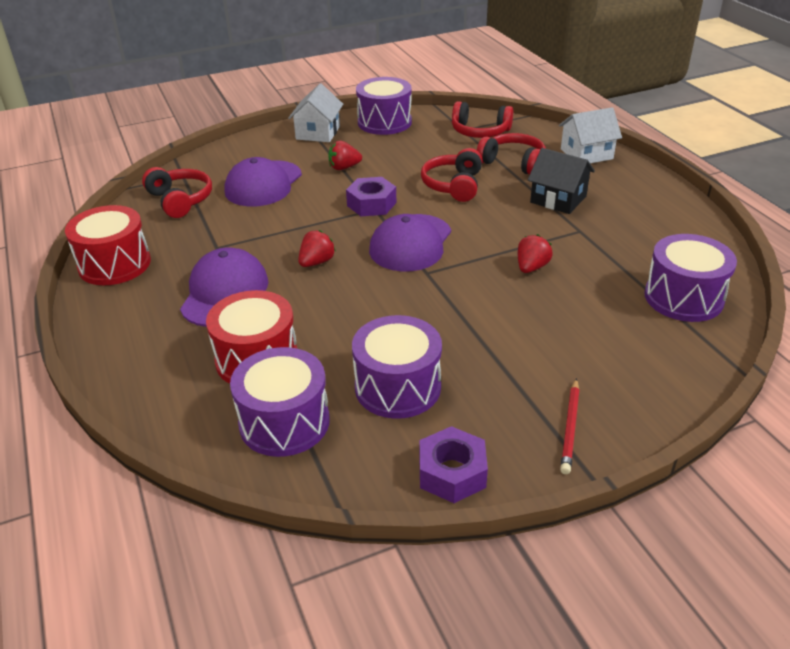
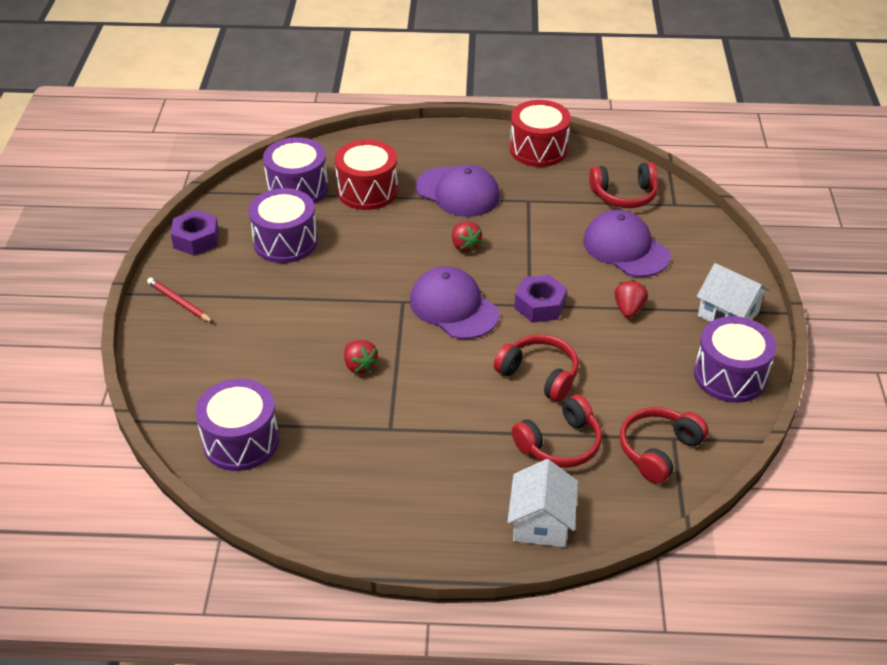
camera: 115 degrees right, 5 degrees up
black house [528,148,595,214] -> none

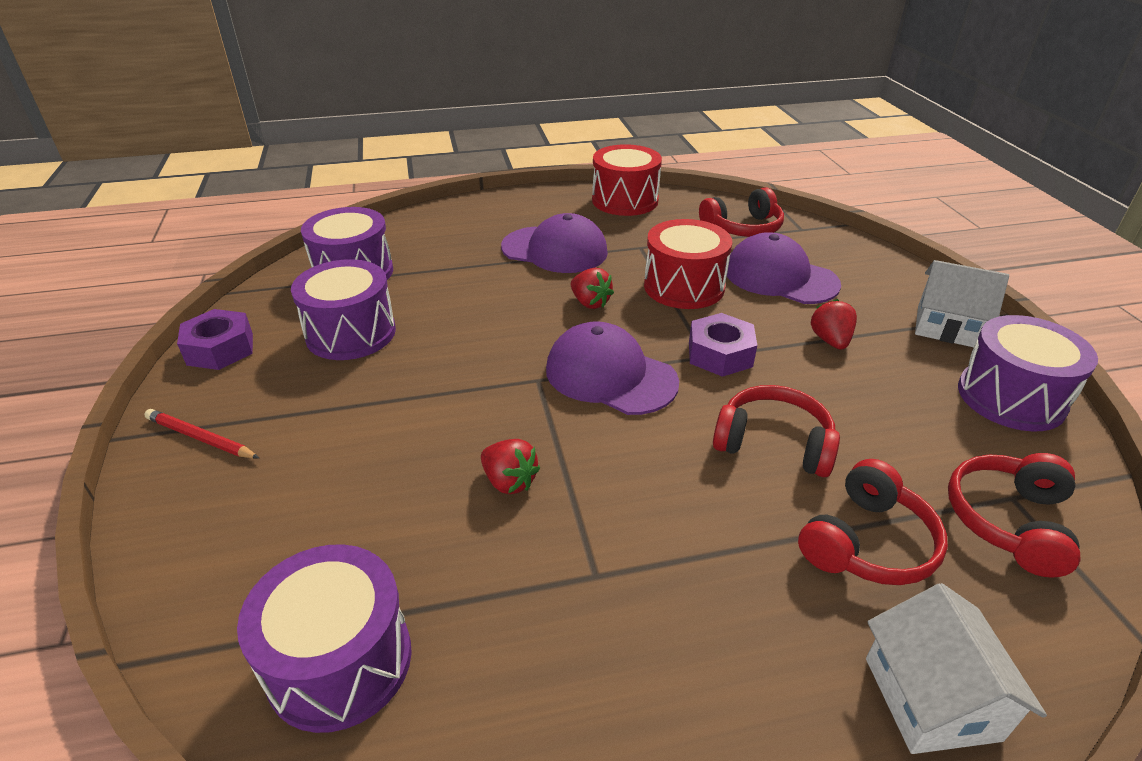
camera: 15 degrees left, 5 degrees down
red drum [335,139,398,210] -> red drum moved to [644,219,732,309]

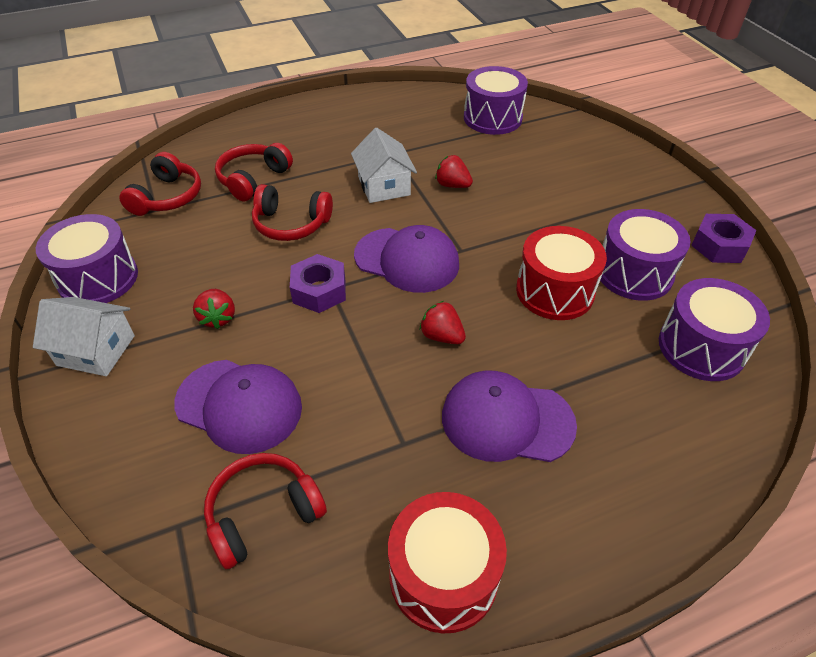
camera: 170 degrees right, 10 degrees up
red pencil [144,409,259,459] -> none
red drum [644,219,732,309] -> red drum moved to [516,226,607,320]
white house [866,583,1047,754] -> white house moved to [351,127,417,203]

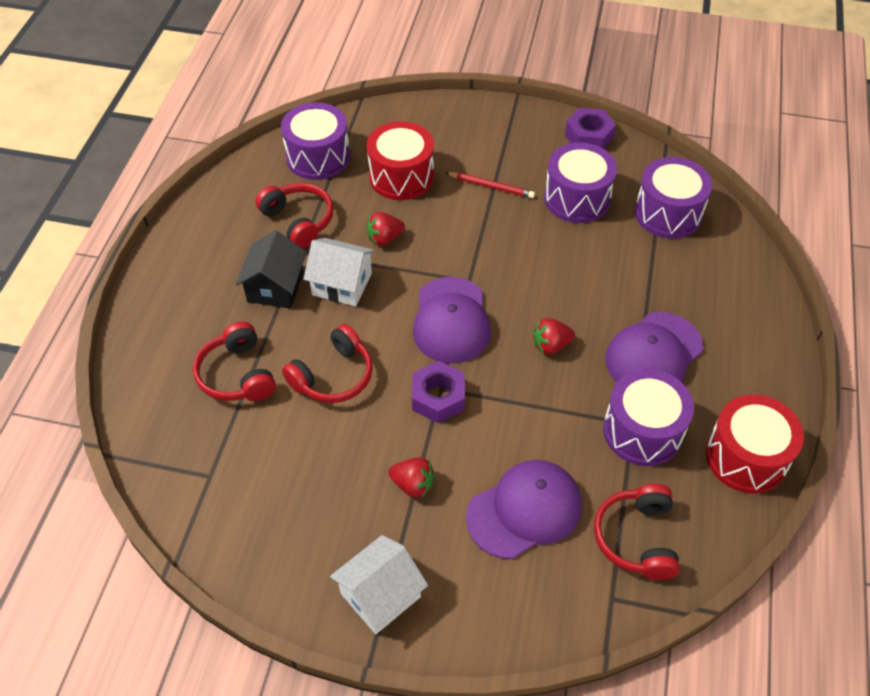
camera: 55 degrees left, 5 degrees up
purple drum [36,214,138,303] -> purple drum moved to [603,369,694,466]
red headphones [119,152,201,216] -> red headphones moved to [256,183,333,249]
purple cap [354,225,459,293] -> purple cap turned 120 degrees clockwise [413,277,491,363]
red drum [516,226,607,320] -> red drum moved to [367,121,434,200]
none -> black house [236,230,307,309]
none -> red pencil [445,172,535,198]

